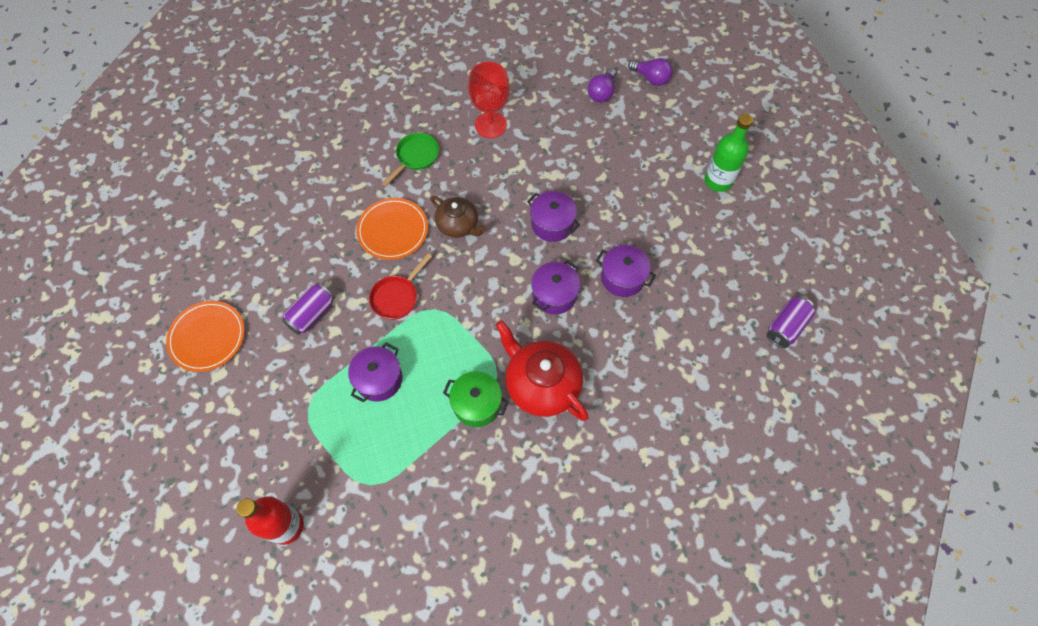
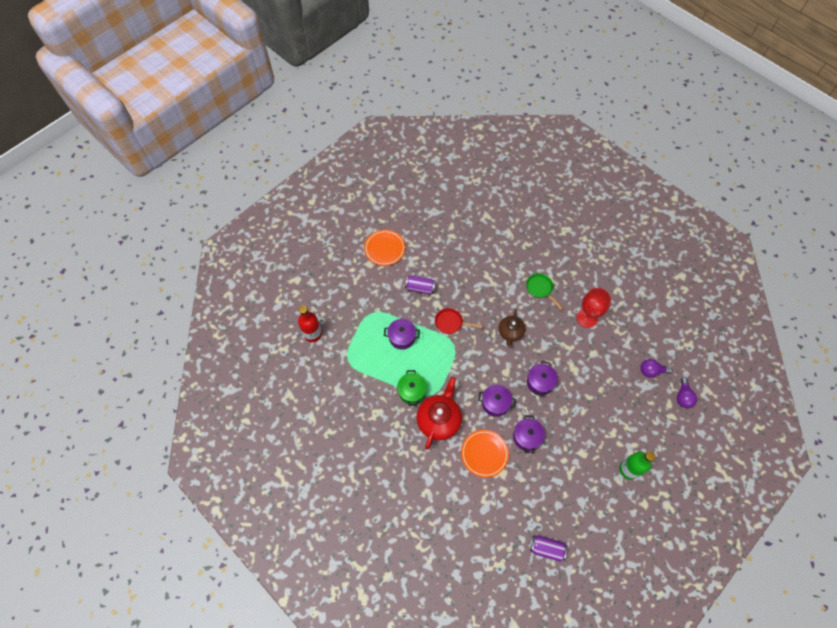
camera: 65 degrees right, 0 degrees up
orange plate [356,198,428,260] -> orange plate moved to [461,430,509,478]
green pan [381,133,439,186] -> green pan turned 135 degrees counterclockwise [526,273,563,310]

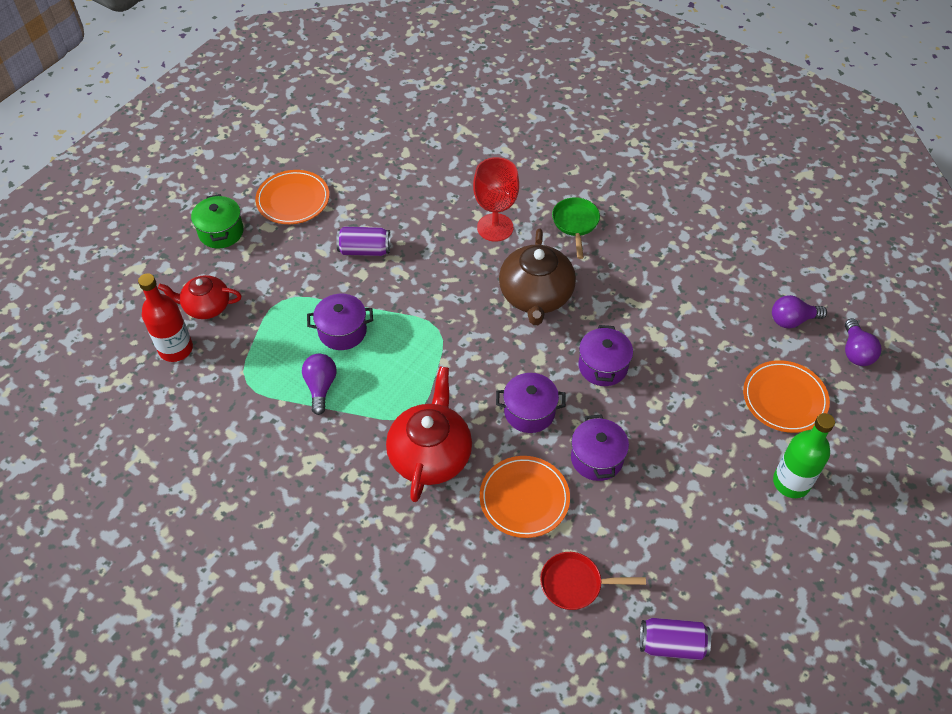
camera: 10 degrees left, 10 degrees down
green pot [397,370,427,406] -> green pot moved to [191,194,244,248]
red pan [435,308,483,334] -> red pan moved to [540,552,646,610]
brown teapot [499,309,526,347] -> brown teapot [499,228,576,325], size x1.58
green pan [526,273,563,310] -> green pan turned 45 degrees clockwise [552,197,600,259]
red goblet [577,288,611,328] -> red goblet moved to [473,157,519,242]
none -> red teapot [158,275,242,319]
none -> purple light bulb [302,354,337,415]
none -> orange plate [743,360,830,433]

